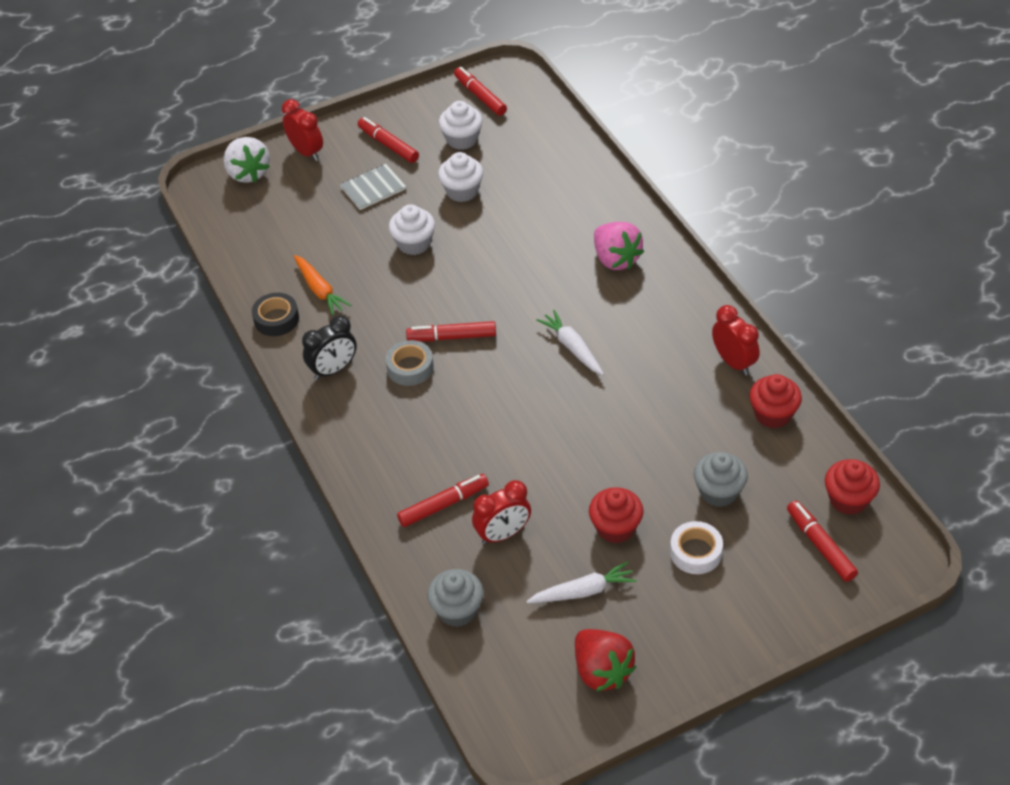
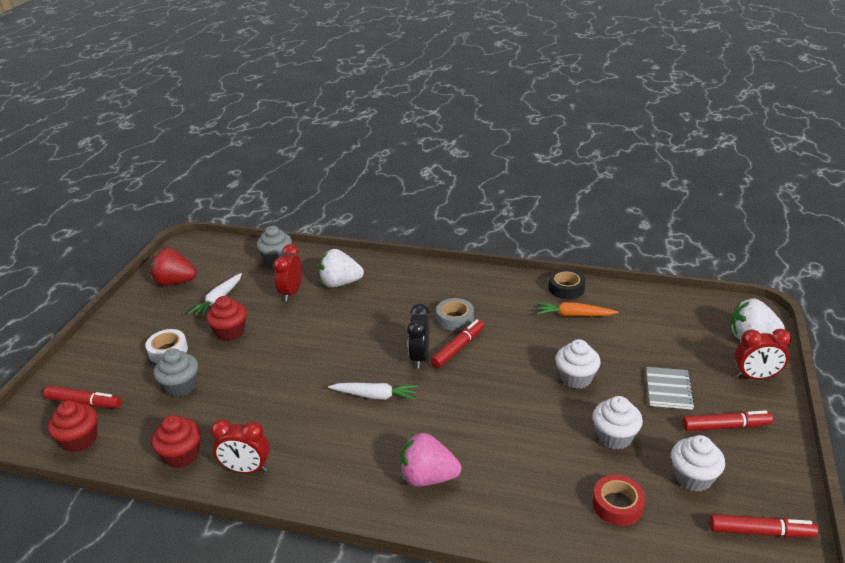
camera: 130 degrees right, 15 degrees down
black clock [302,316,357,380] -> black clock moved to [407,304,430,368]
red marker [397,474,489,527] -> white strawberry [318,249,364,288]
none -> red tape [593,475,645,526]

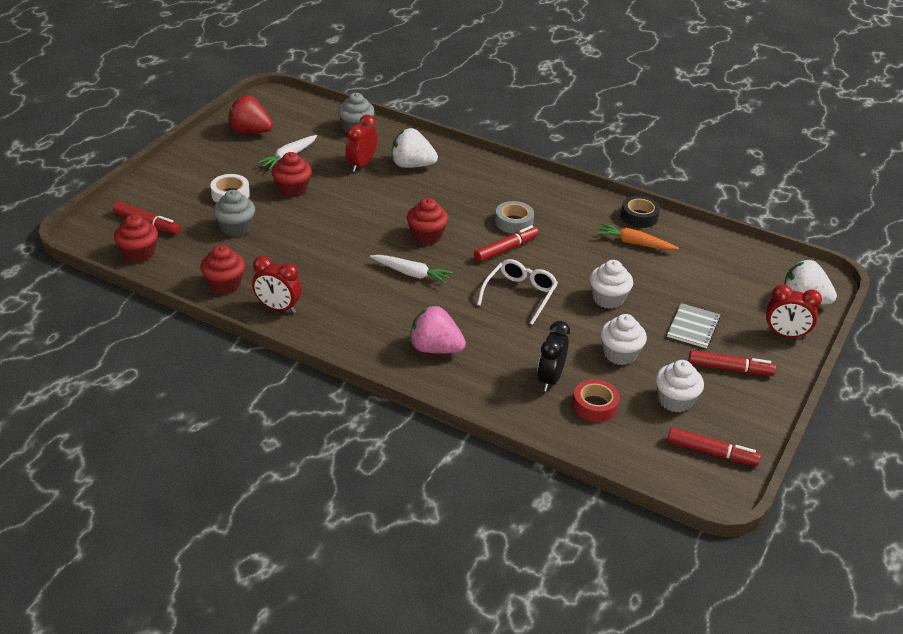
camera: 10 degrees right, 5 degrees up
black clock [407,304,430,368] -> black clock moved to [537,321,570,392]
none -> red cupcake [407,198,448,245]
none -> white glasses [477,259,558,325]

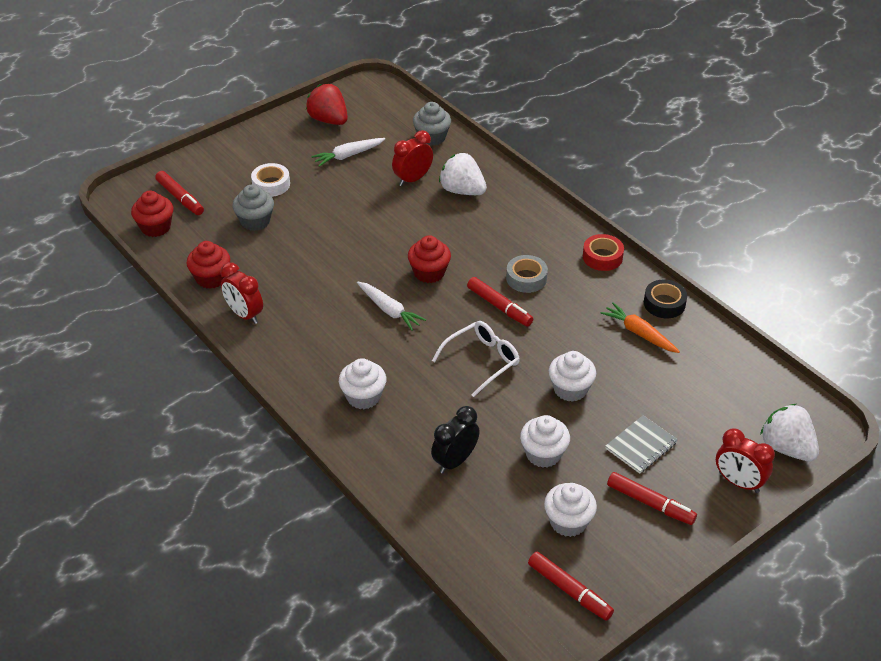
camera: 25 degrees right, 5 degrees up
red cupcake [272,152,312,197] -> none
pink strawberry [409,306,466,353] -> white cupcake [339,358,386,409]
red marker [474,225,539,262] -> red marker turned 60 degrees clockwise [467,277,533,326]
red tape [572,379,620,422] -> red tape moved to [583,234,624,271]

